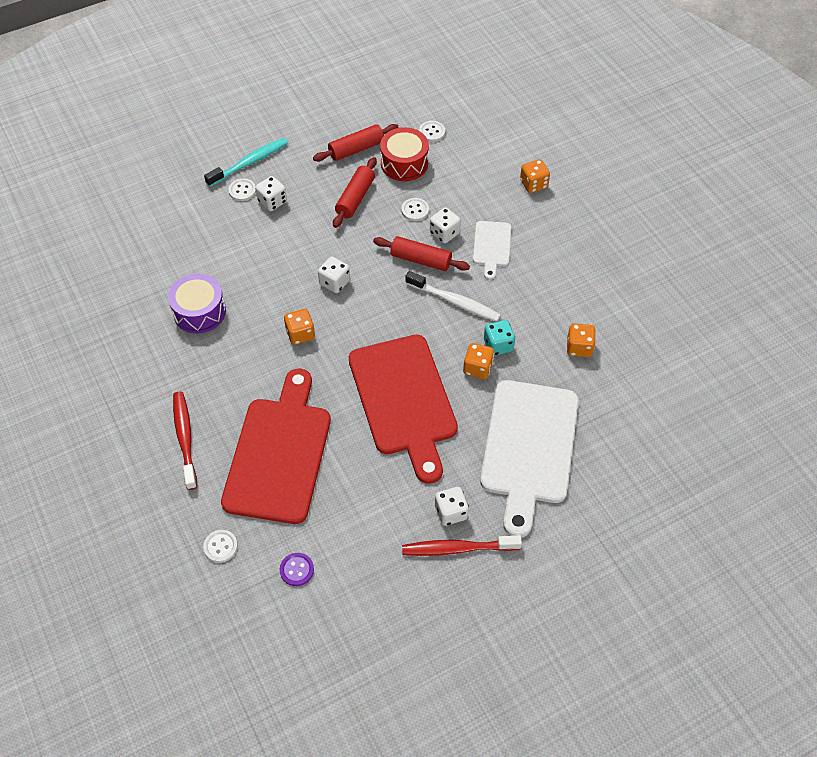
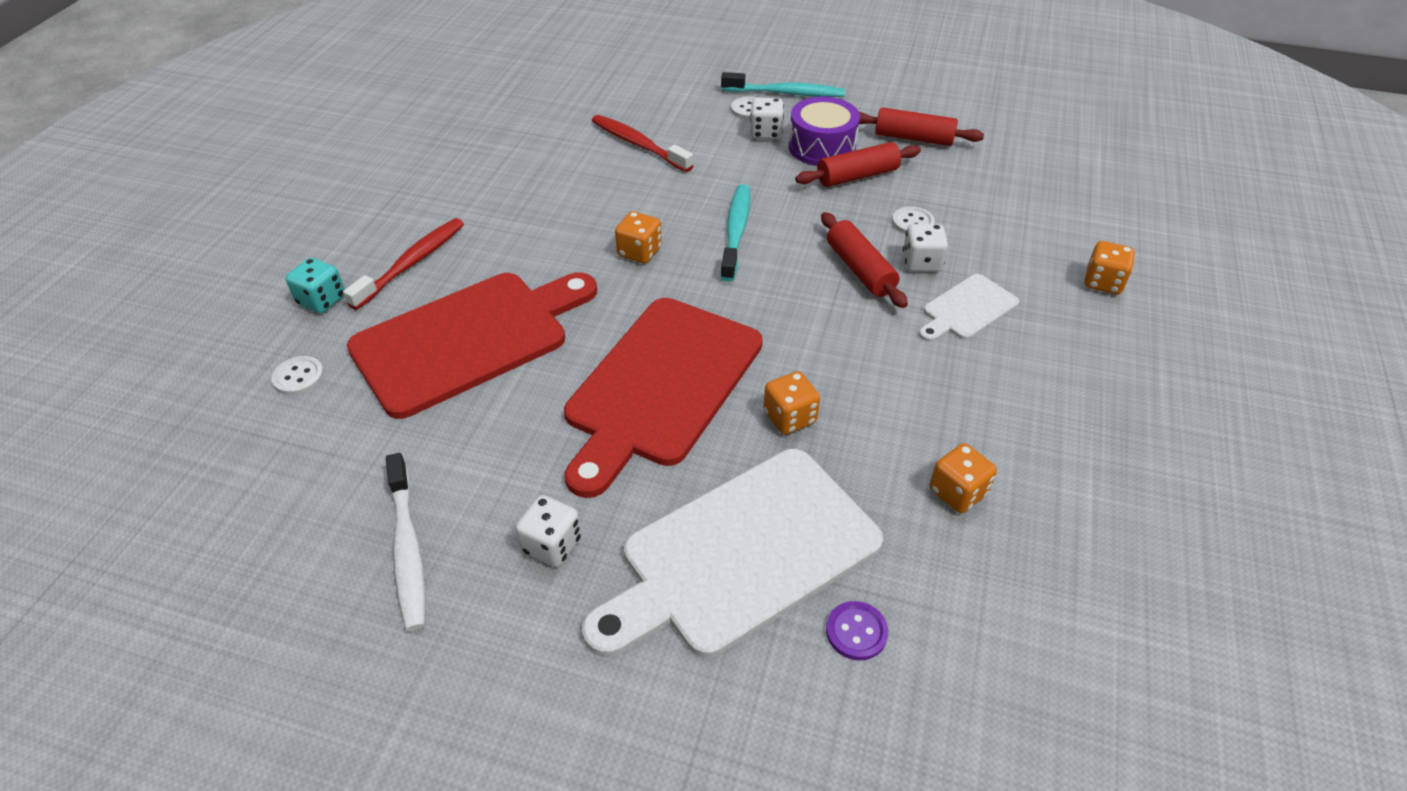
camera: 45 degrees right, 10 degrees down
purple drum [168,274,226,333] -> purple drum moved to [789,97,860,166]
purple button [279,553,314,586] -> purple button moved to [826,601,888,660]
white dice [318,257,350,293] -> turquoise toothbrush [721,184,750,281]
red drum [380,127,429,181] -> none
red toothbrush [402,535,522,556] -> red toothbrush moved to [592,115,694,172]
white toothbrush [405,271,501,322] -> white toothbrush moved to [386,453,426,631]
white button [419,121,445,142] -> none
turquoise dice [484,320,515,356] -> turquoise dice moved to [286,258,345,313]

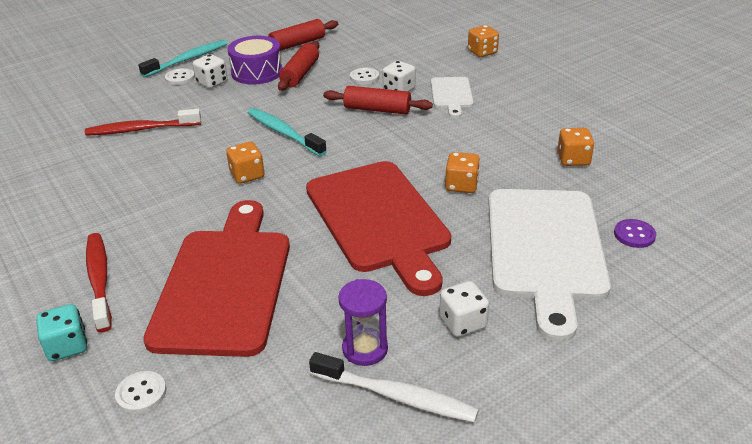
camera: 50 degrees left, 10 degrees down
none -> purple hourglass [338,279,388,366]

